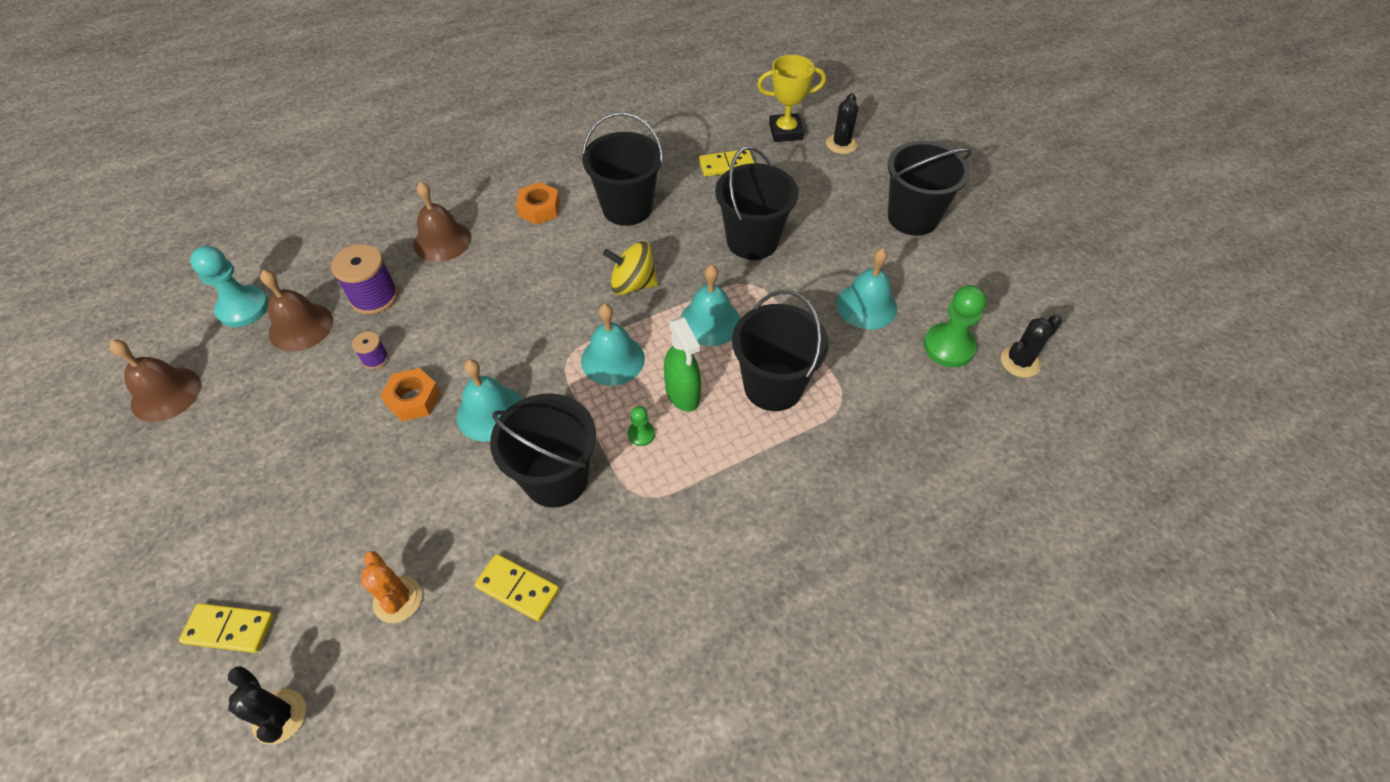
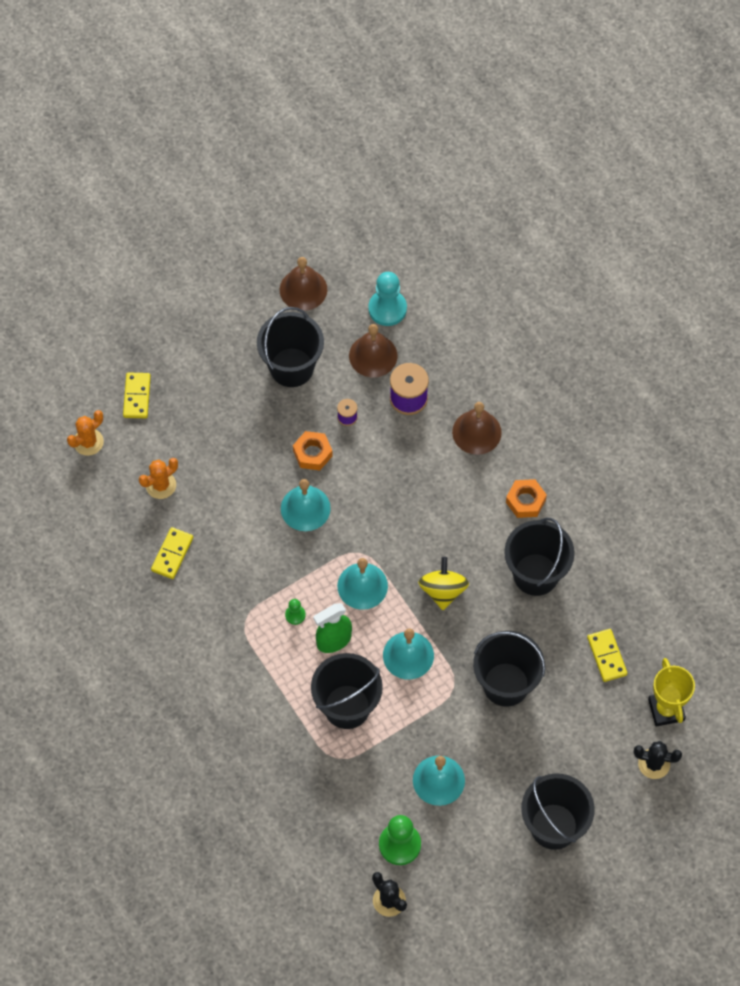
camera: 85 degrees right, 10 degrees up
black cactus [228,666,306,745] -> orange cactus [67,410,104,456]
black bucket [490,393,596,508] -> black bucket moved to [257,307,324,387]

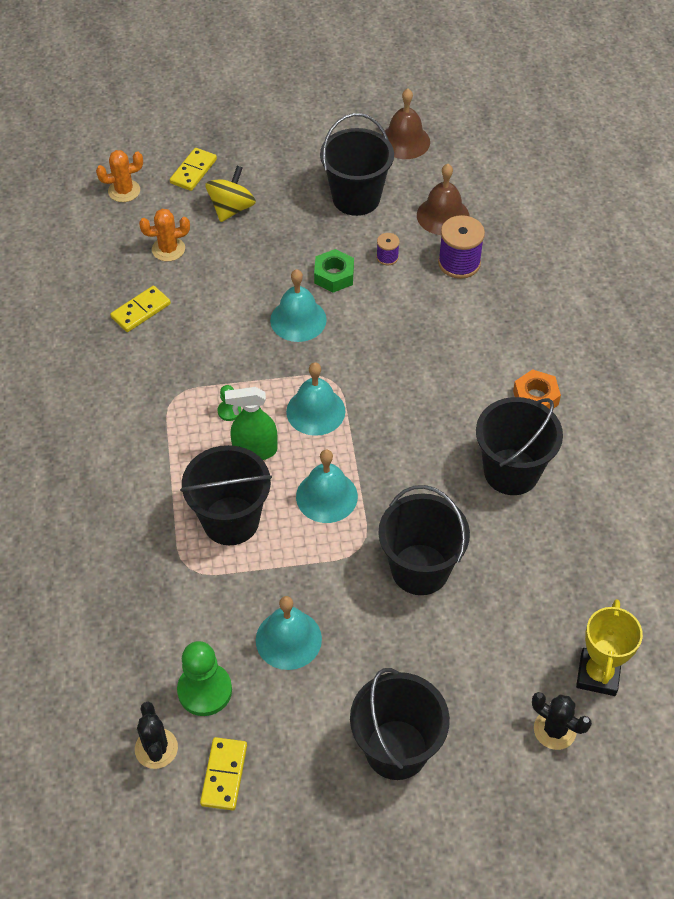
camera: 25 degrees right, 10 degrees down
orange nut [293,431,333,470] -> green nut [314,249,354,292]
turquoise pawn [368,272,407,326] -> none
yellow spinning top [418,557,469,610] -> yellow spinning top moved to [205,166,256,222]
brown bell [452,402,502,455] -> none
yellow domino [587,629,628,682] -> yellow domino moved to [200,737,247,811]

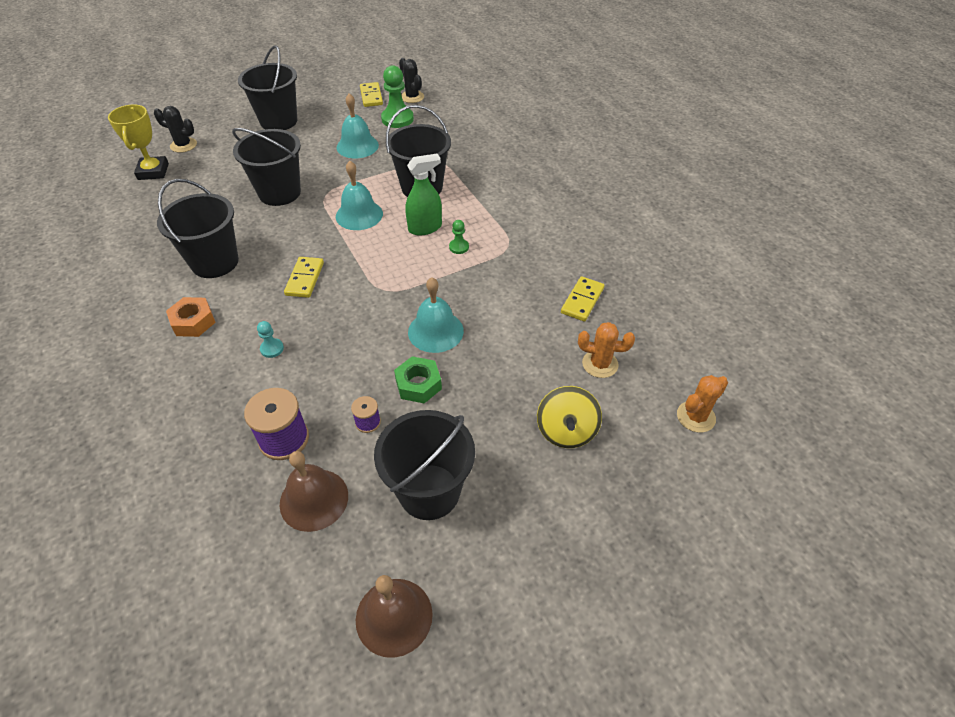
camera: 160 degrees right, 5 degrees down
orange cactus [139,209,190,261] -> orange cactus turned 45 degrees clockwise [578,322,635,378]
yellow domino [170,148,217,191] -> yellow domino moved to [284,257,324,298]
turquoise bell [286,362,345,436] -> none
none -> turquoise pawn [257,321,284,358]

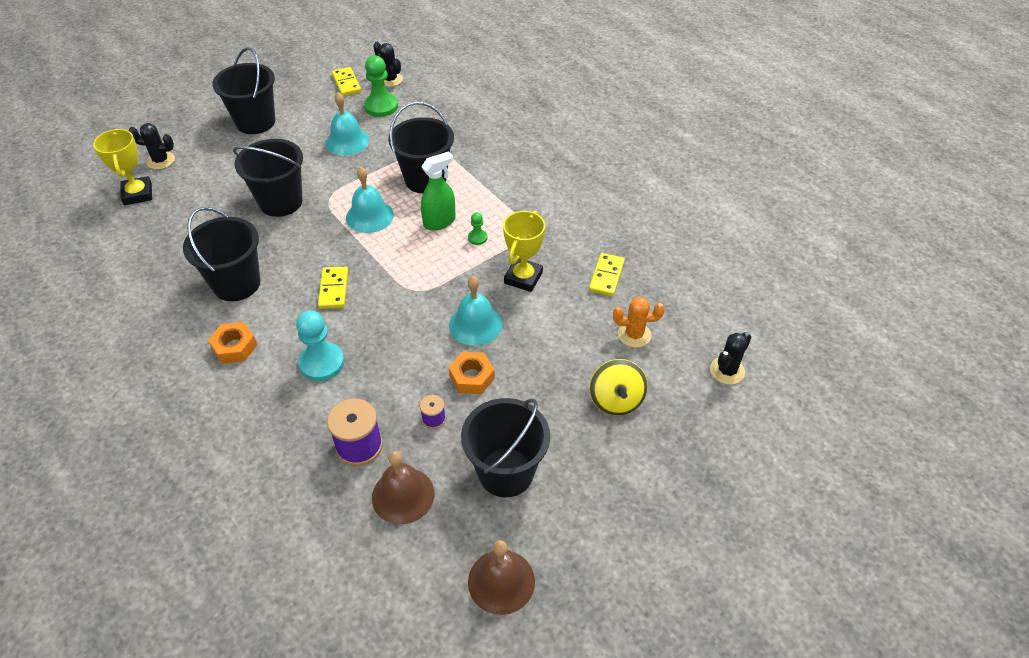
camera: 10 degrees left, 0 degrees up
turquoise pawn [257,321,284,358] -> turquoise pawn [296,310,344,381], size x2.00
green nut [394,356,442,403] -> orange nut [449,352,495,394]
orange cactus [677,375,728,433] -> black cactus [710,332,751,385]
none -> yellow trophy [503,211,545,292]

